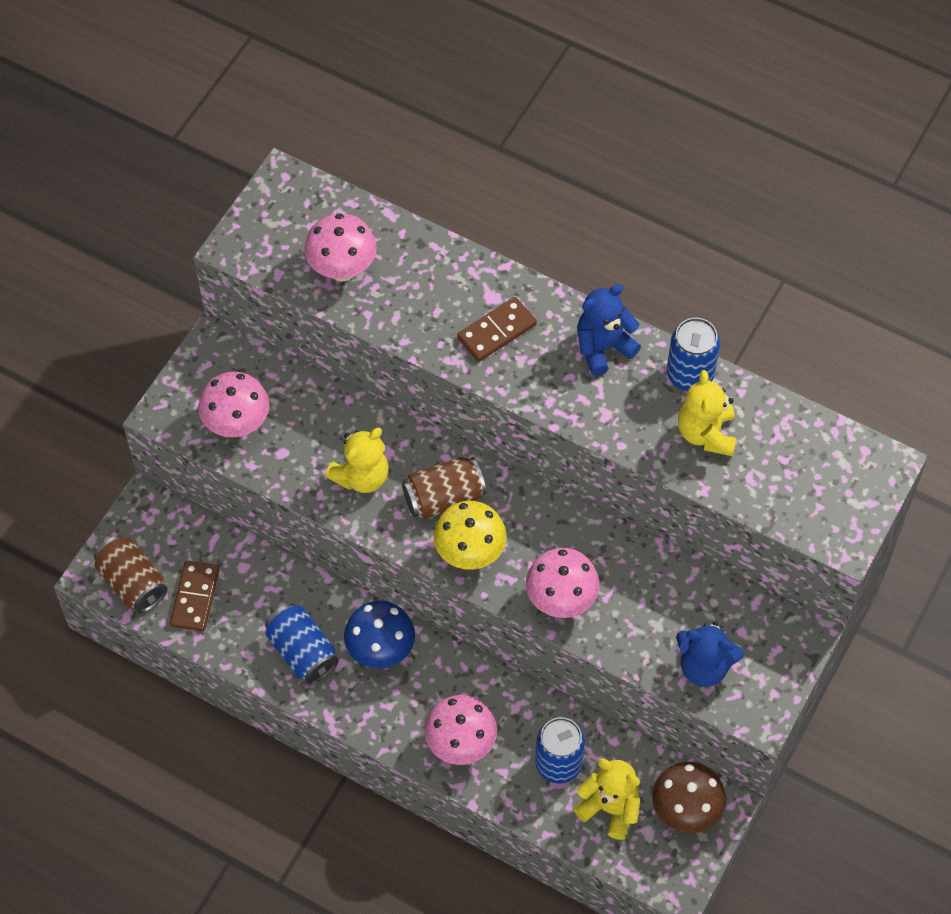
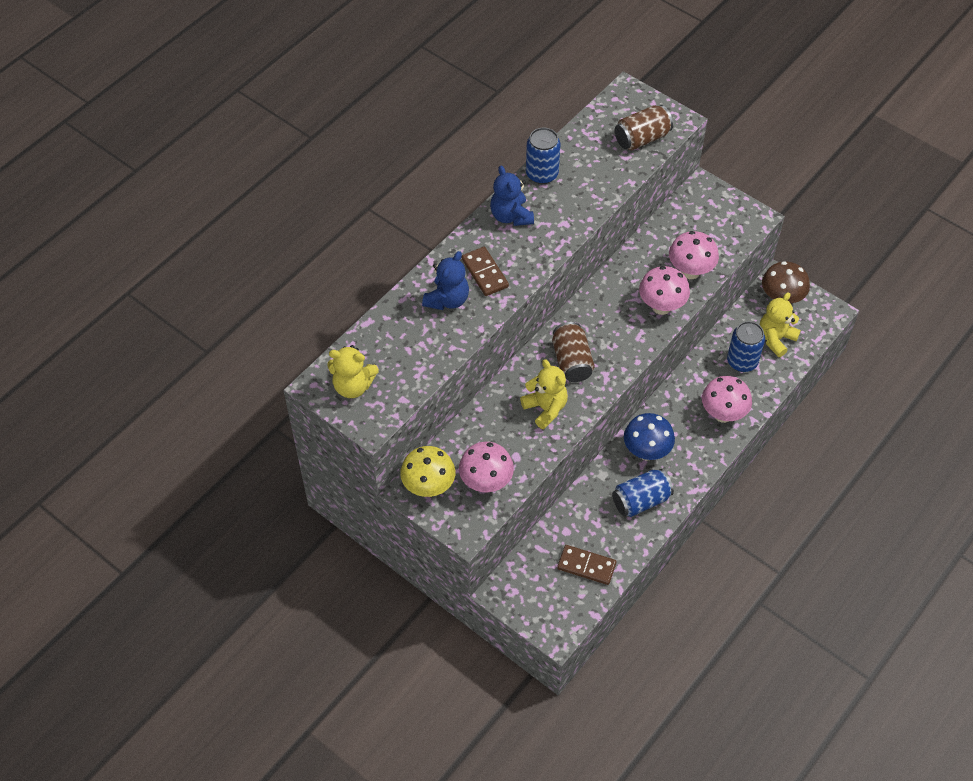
camera: 80 degrees left, 5 degrees down
brown can [94,535,167,613] -> brown can moved to [615,105,673,150]
pink mushroom [304,213,377,281] -> pink mushroom moved to [669,231,719,279]
yellow mushroom [433,501,507,570] -> yellow mushroom moved to [400,446,455,497]
blue teddy bear [676,621,744,687] -> blue teddy bear moved to [422,251,469,310]
yellow teddy bear [678,370,737,456] -> yellow teddy bear moved to [327,345,379,398]

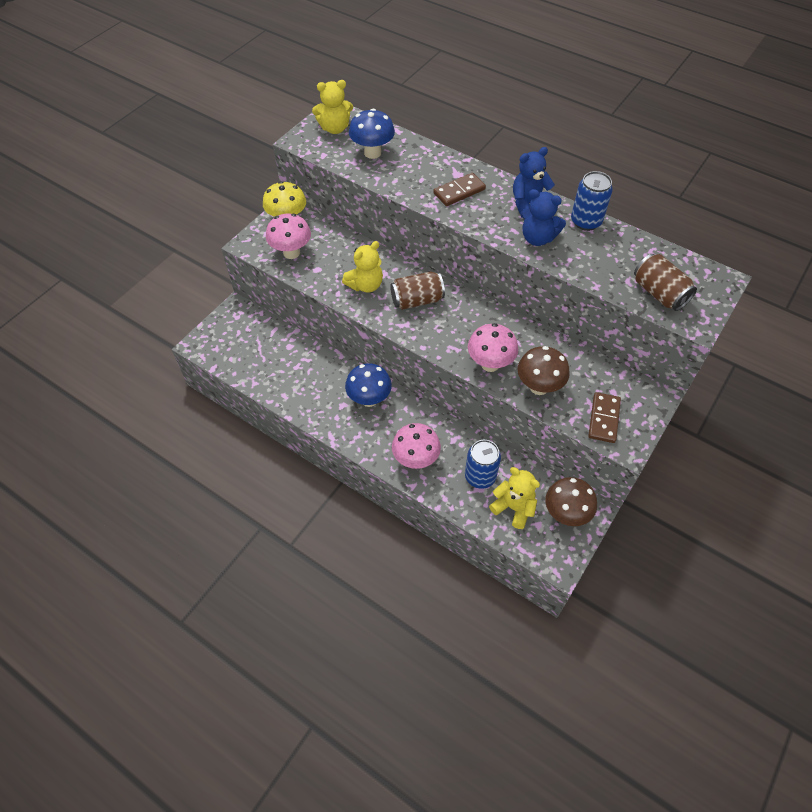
camera: 85 degrees right, 0 degrees up
yellow teddy bear [327,345,379,398] -> yellow teddy bear turned 105 degrees counterclockwise [312,80,353,134]
blue teddy bear [422,251,469,310] -> blue teddy bear moved to [520,189,566,246]
brown domino [557,545,616,585] -> brown domino moved to [588,392,621,443]
blue can [612,469,674,517] -> none
pink mushroom [669,231,719,279] -> brown mushroom [517,346,570,395]
none -> blue mushroom [349,108,395,159]

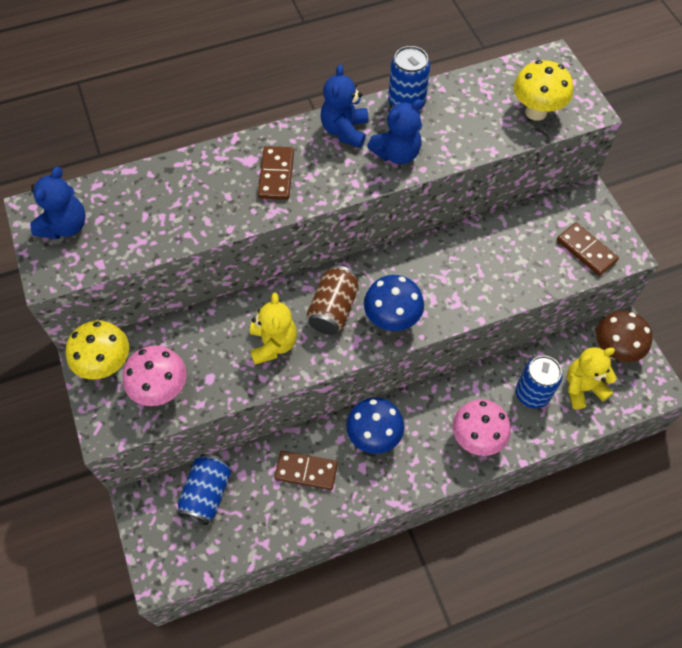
camera: 55 degrees left, 5 degrees up
yellow teddy bear [312,80,353,134] -> blue teddy bear [30,167,86,239]
blue mushroom [349,108,395,159] -> blue mushroom moved to [364,275,424,331]
pink mushroom [468,323,518,372] -> none
brown mushroom [517,346,570,395] -> none
brown can [634,254,697,311] -> yellow mushroom [513,60,573,121]
none -> blue can [177,454,231,525]
none -> brown domino [275,451,338,490]

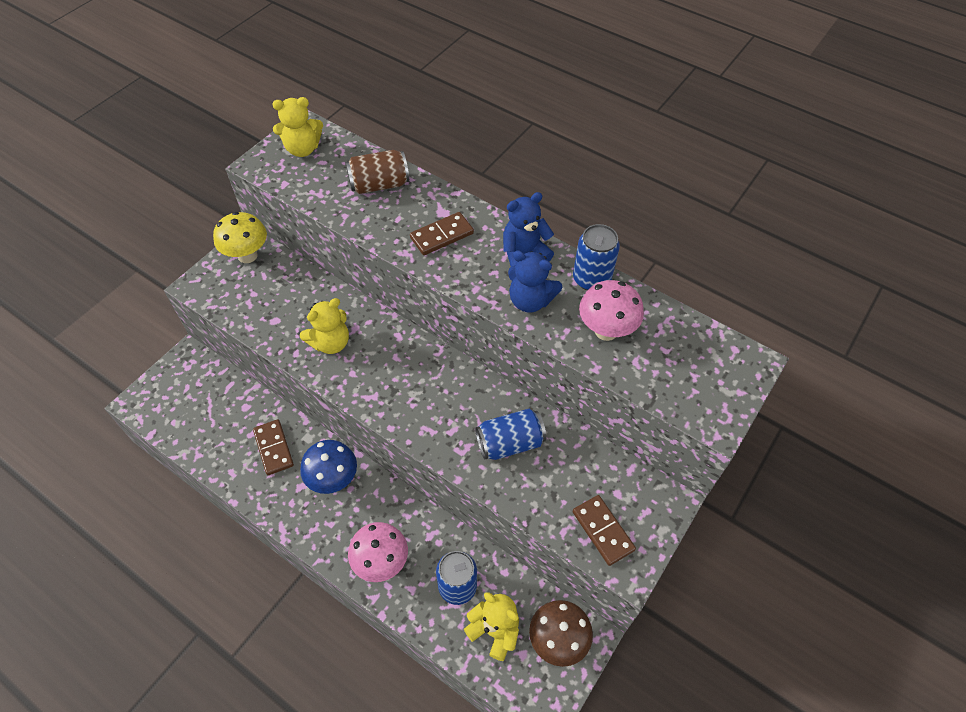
camera: 55 degrees right, 5 degrees down
blue teddy bear [30,167,86,239] -> yellow teddy bear [272,97,323,157]
pink mushroom [123,345,187,406] -> pink mushroom moved to [579,280,644,341]
blue can [177,454,231,525] -> blue can moved to [475,409,546,460]
brown can [307,265,359,335] -> brown can moved to [346,150,409,194]
blue mushroom [364,275,424,331] -> none
yellow mushroom [513,60,573,121] -> none
brown domino [557,222,619,276] -> brown domino turned 45 degrees counterclockwise [573,495,636,566]

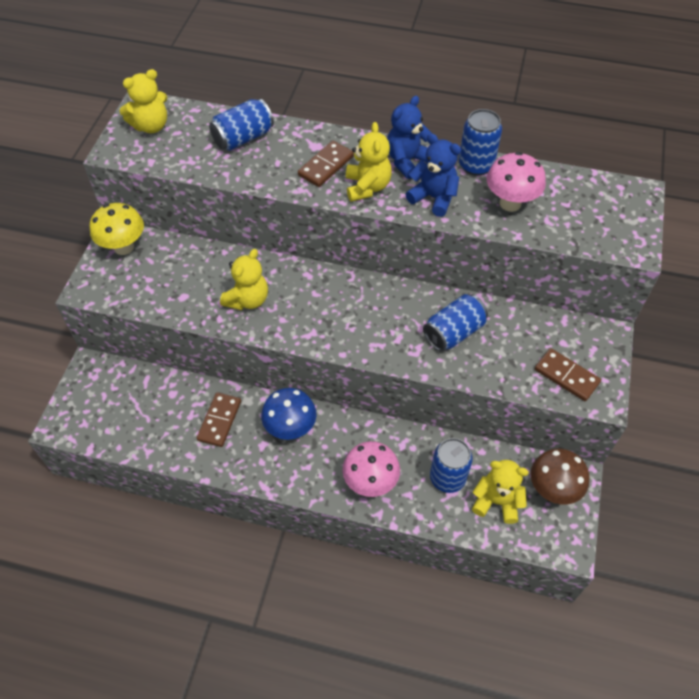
camera: 20 degrees left, 0 degrees up
brown domino [253,419,294,475] -> brown domino turned 60 degrees clockwise [197,392,241,447]
brown can [346,150,409,194] -> blue can [209,99,274,151]
blue teddy bear [508,250,562,312] -> blue teddy bear turned 150 degrees counterclockwise [405,133,461,217]
none -> yellow teddy bear [346,122,392,202]

